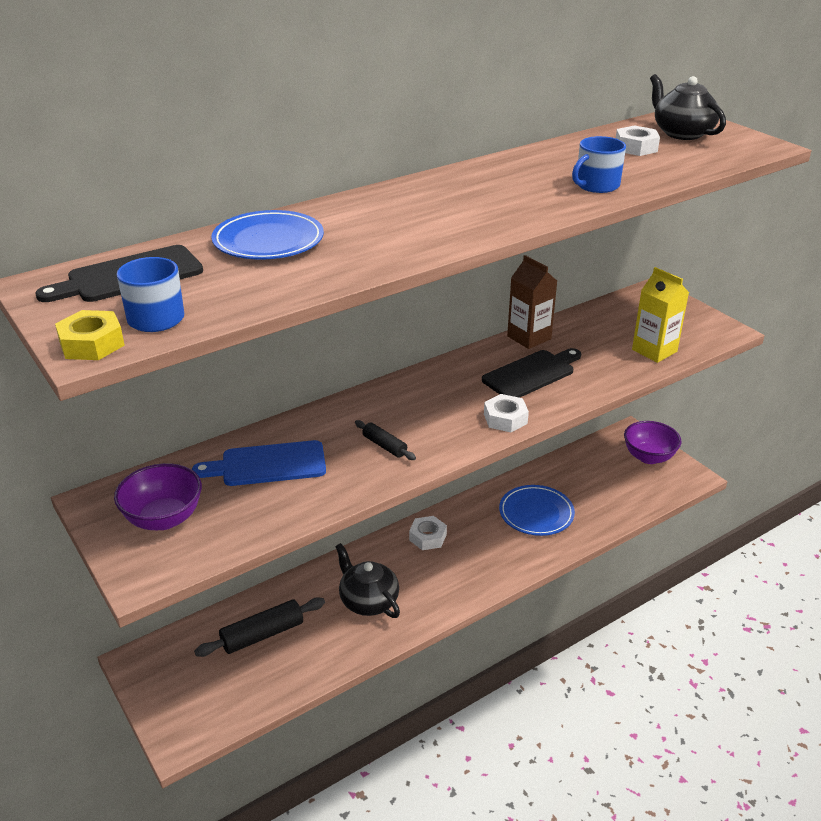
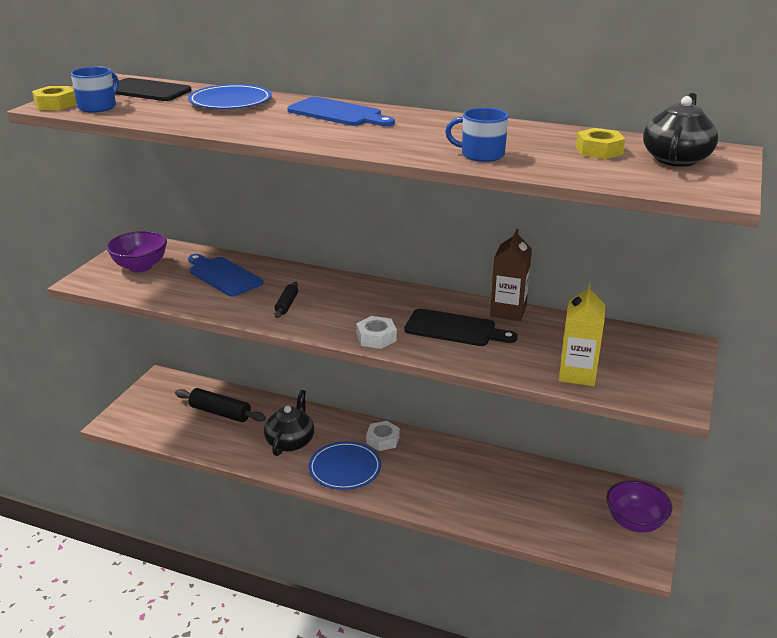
camera: 55 degrees right, 5 degrees down
blue plate [499,485,575,536] -> blue plate moved to [308,441,381,490]
white nut [616,125,660,156] -> yellow nut [576,128,625,159]
none -> blue cutting board [287,97,395,126]

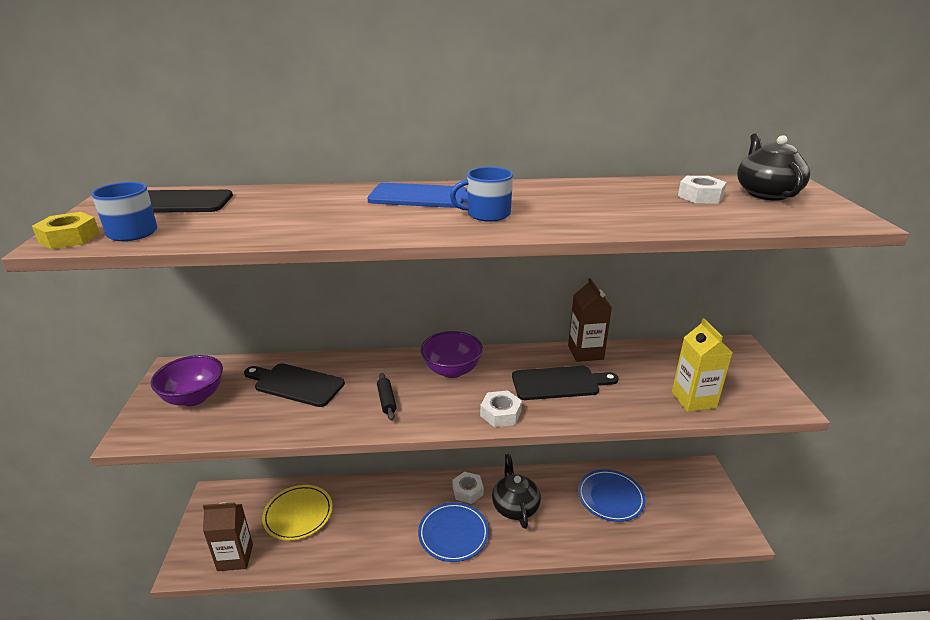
camera: 25 degrees left, 0 degrees up
black rolling pin [175,388,266,422] -> yellow plate [262,485,333,541]
blue plate [188,84,272,109] -> blue plate moved to [578,469,646,522]
blue cutting board [188,254,263,297] -> black cutting board [244,363,345,407]
black teapot [264,390,314,456] -> black teapot moved to [492,454,541,529]
blue mug [445,107,508,162] -> blue mug moved to [450,167,513,222]
yellow nut [576,128,625,159] -> white nut [678,176,727,204]
purple bowl [606,480,672,533] -> purple bowl moved to [421,331,483,378]
none -> brown carton [203,502,253,571]

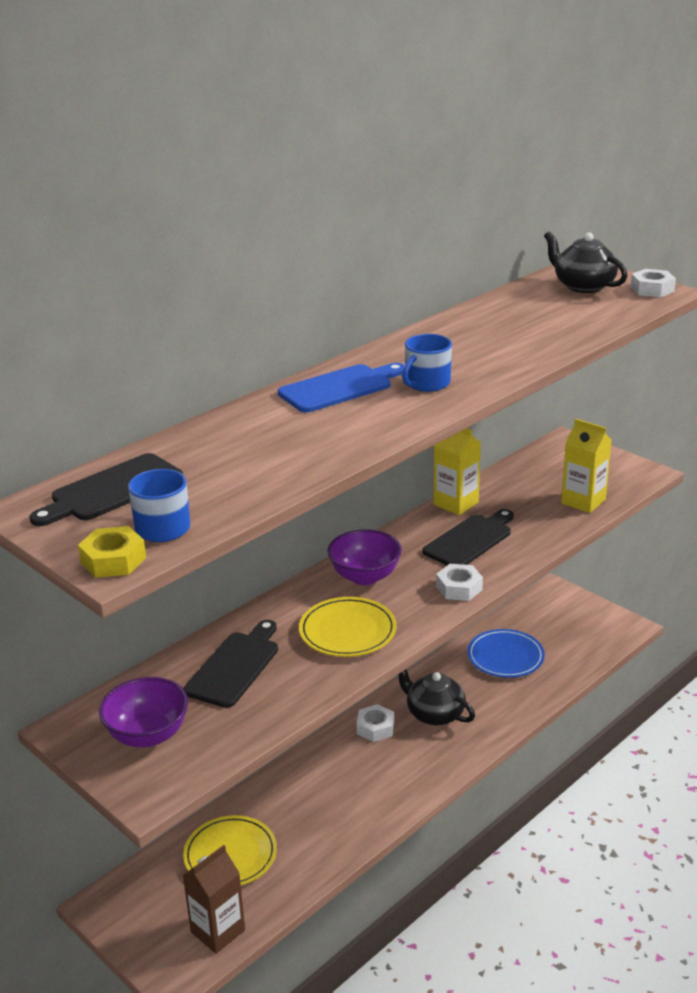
camera: 40 degrees left, 0 degrees up
black cutting board [244,363,345,407] -> black cutting board turned 135 degrees clockwise [184,620,278,708]
black rolling pin [377,373,397,421] -> yellow plate [299,597,397,657]
blue plate [418,502,489,562] -> none
brown carton [568,278,612,362] -> yellow carton [433,428,481,515]
white nut [678,176,727,204] -> white nut moved to [630,269,676,298]

